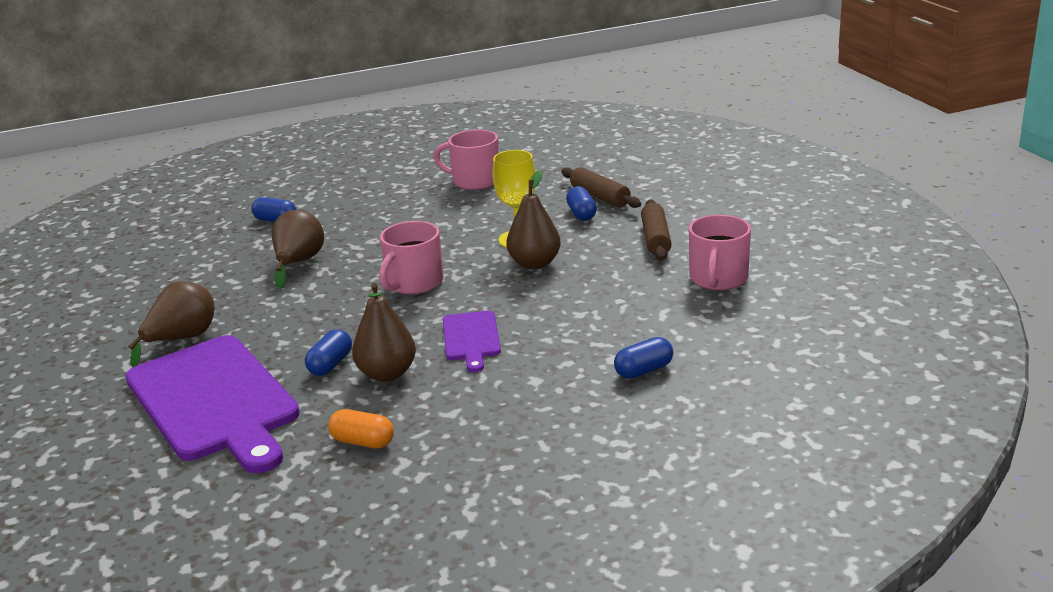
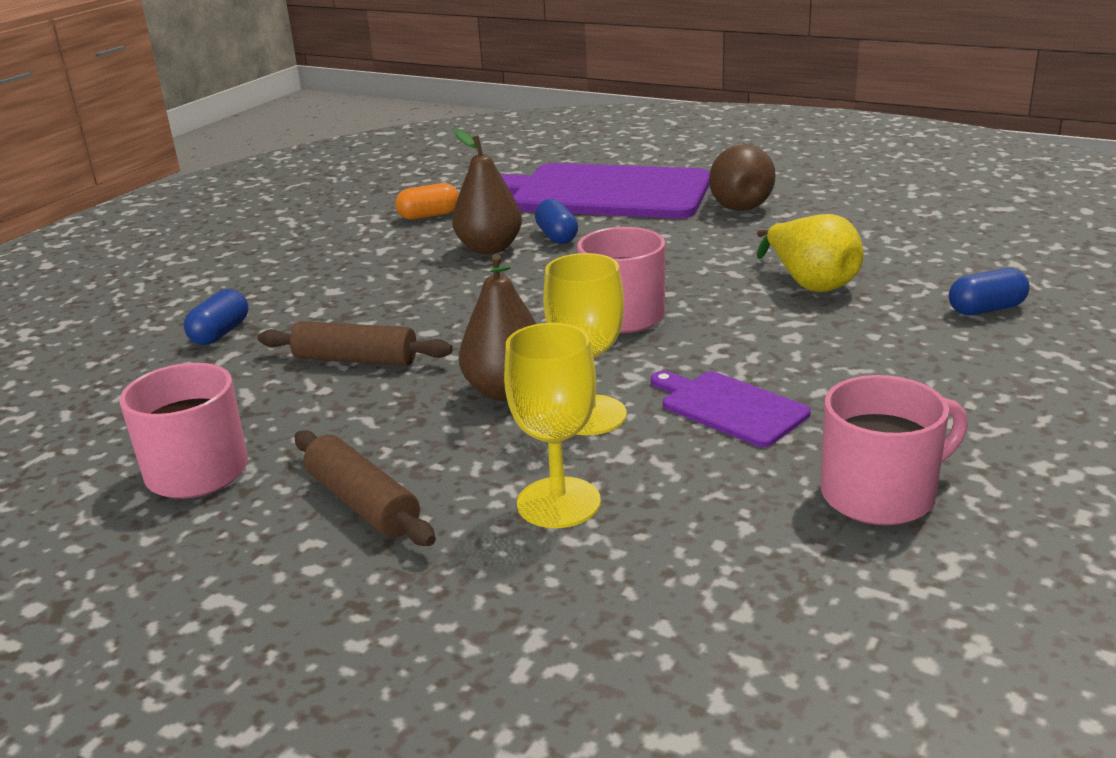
camera: 140 degrees right, 0 degrees up
brown pear [272,210,324,289] -> yellow pear [757,214,863,292]
purple cutting board [443,310,501,372] -> purple cutting board moved to [651,371,811,447]
brown rolling pin [561,167,641,208] -> brown rolling pin moved to [258,321,453,366]
blue capsule [566,186,597,221] -> yellow goblet [504,323,601,528]

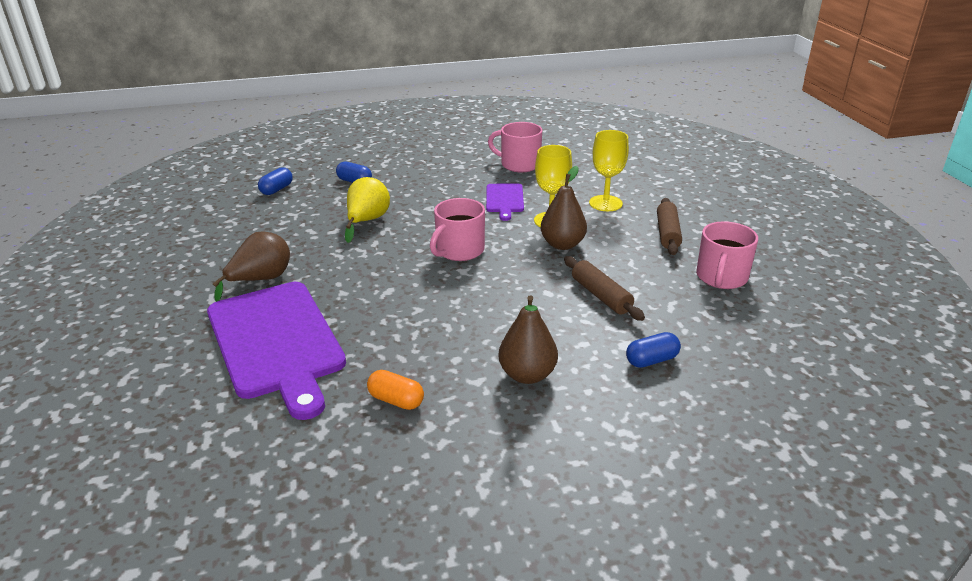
camera: 135 degrees left, 5 degrees up
brown pear [452,129,522,254] -> brown pear moved to [499,295,558,384]
blue capsule [535,199,578,244] -> blue capsule moved to [258,167,293,195]

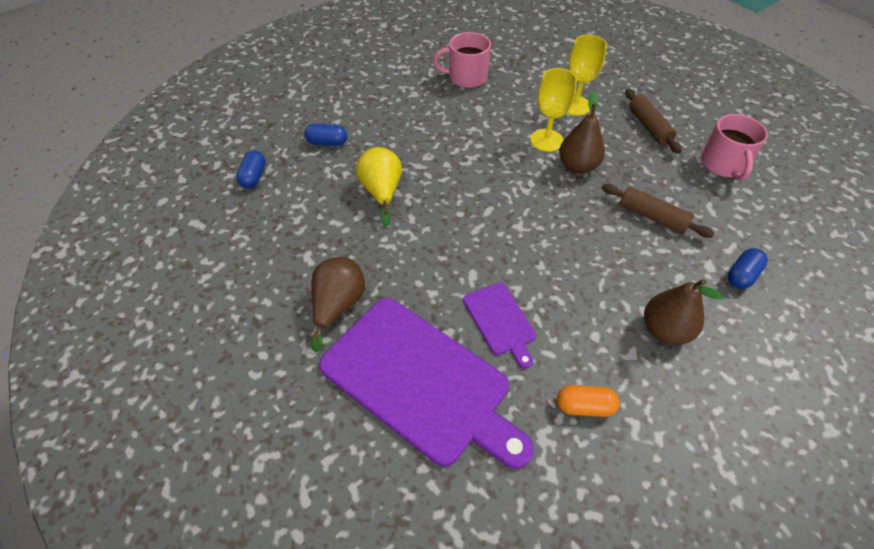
camera: 25 degrees left, 20 degrees up
pink mug [430,198,485,261] -> none
purple cutting board [486,184,524,221] -> purple cutting board moved to [463,282,536,368]

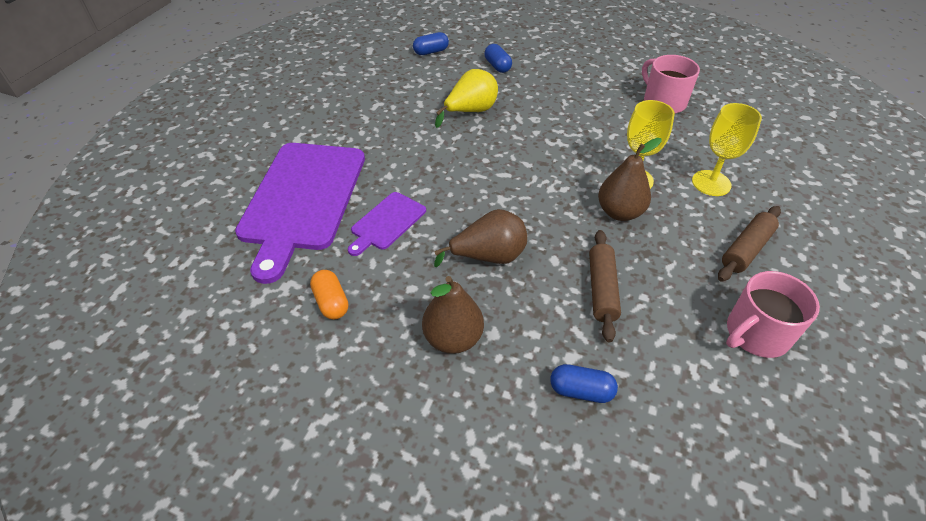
camera: 60 degrees right, 5 degrees down
brown pear [311,257,365,353] -> brown pear moved to [434,209,527,267]

